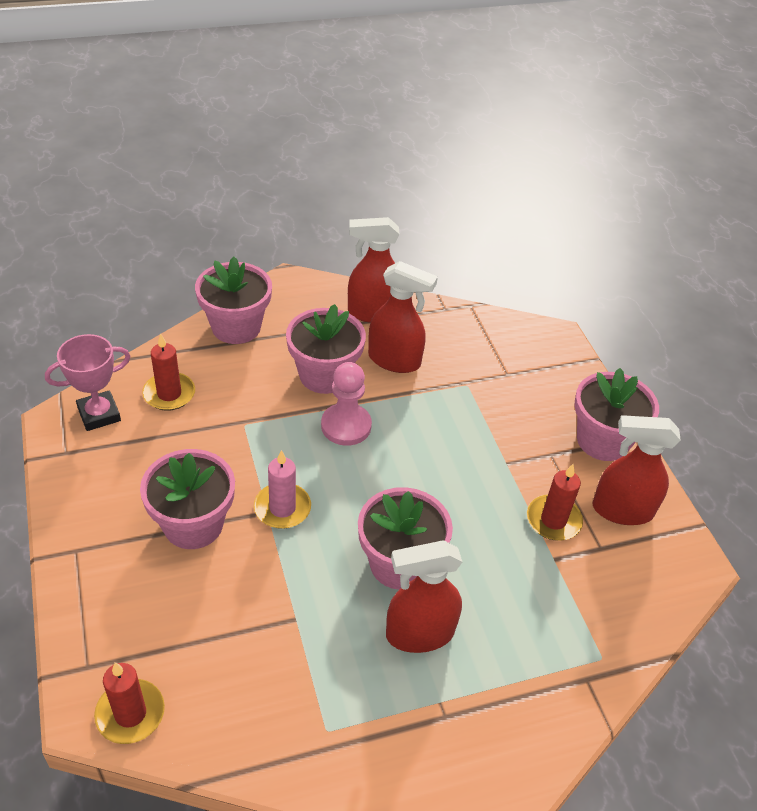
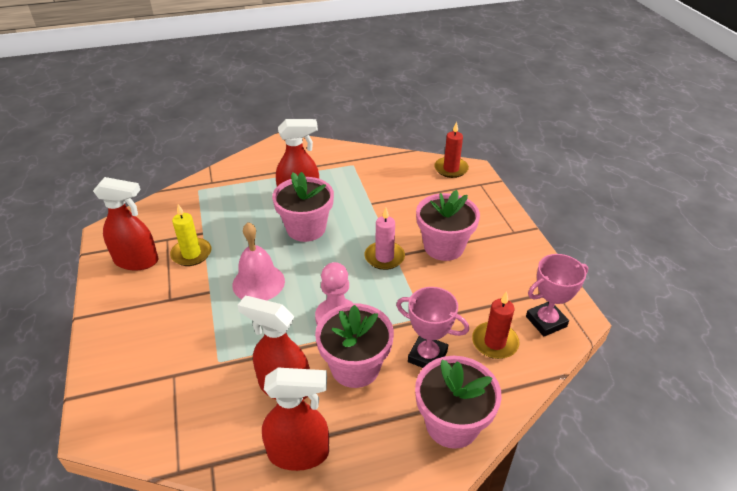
camera: 175 degrees left, 5 degrees down
red candle [527,464,583,541] -> yellow candle [170,204,211,266]
pink flower pot [574,368,659,461] -> none
none -> pink bell [232,222,285,300]
none -> pink trophy [396,287,469,368]

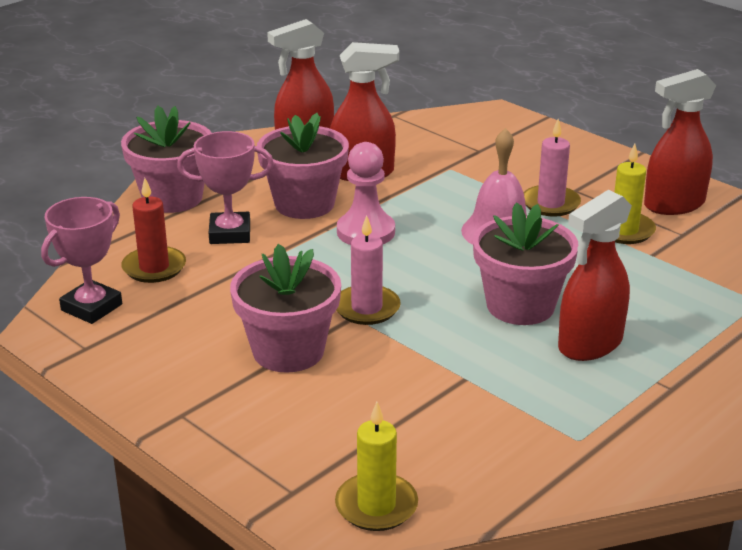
camera: 150 degrees right, 10 degrees down
red candle [434,121,469,178] -> yellow candle [335,402,418,531]
none -> pink candle [523,119,581,217]

